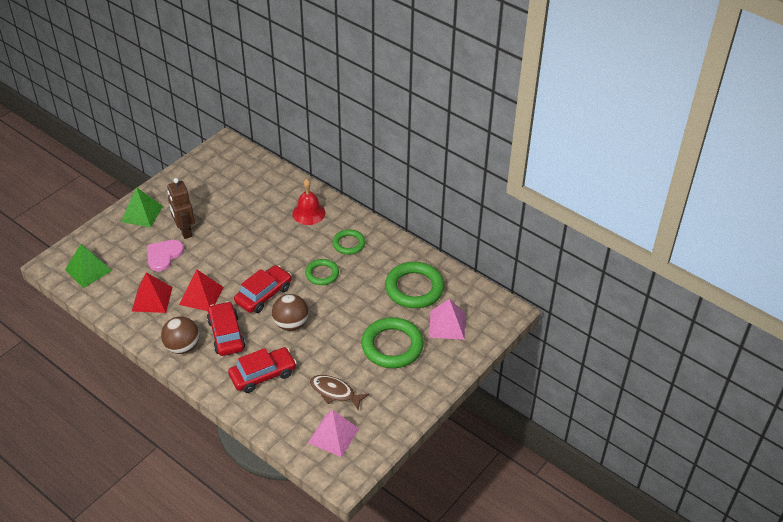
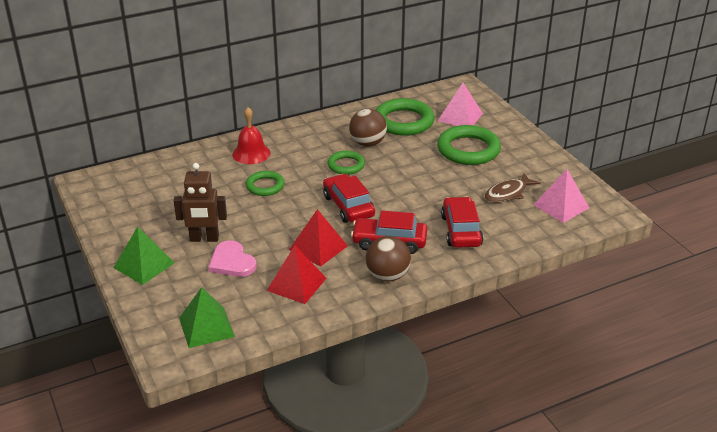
camera: 65 degrees left, 10 degrees down
brown ball [272,294,309,331] -> brown ball moved to [349,109,387,146]
green ring [332,229,365,255] -> green ring moved to [246,171,285,196]

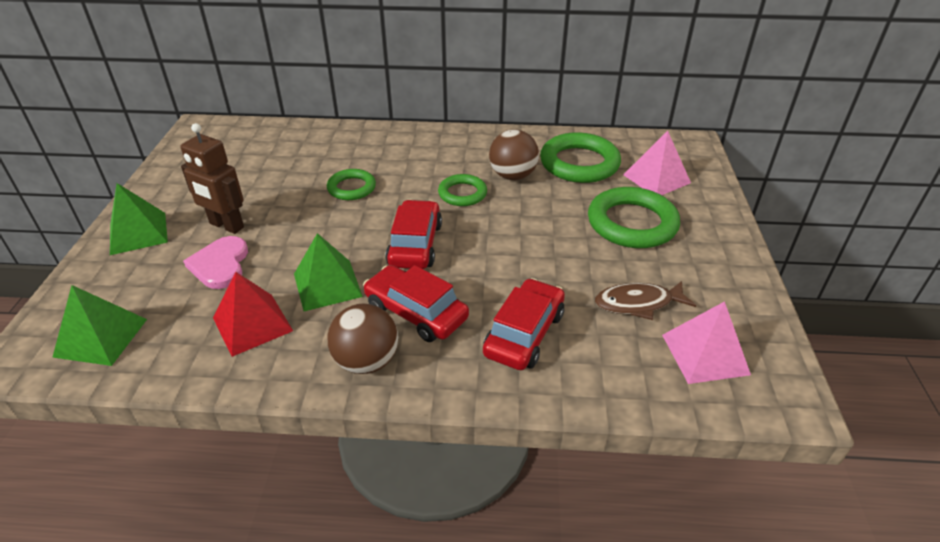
camera: 30 degrees right, 5 degrees up
red bell [232,107,271,164] -> none
red pyramid [289,209,348,267] -> green pyramid [294,233,363,311]

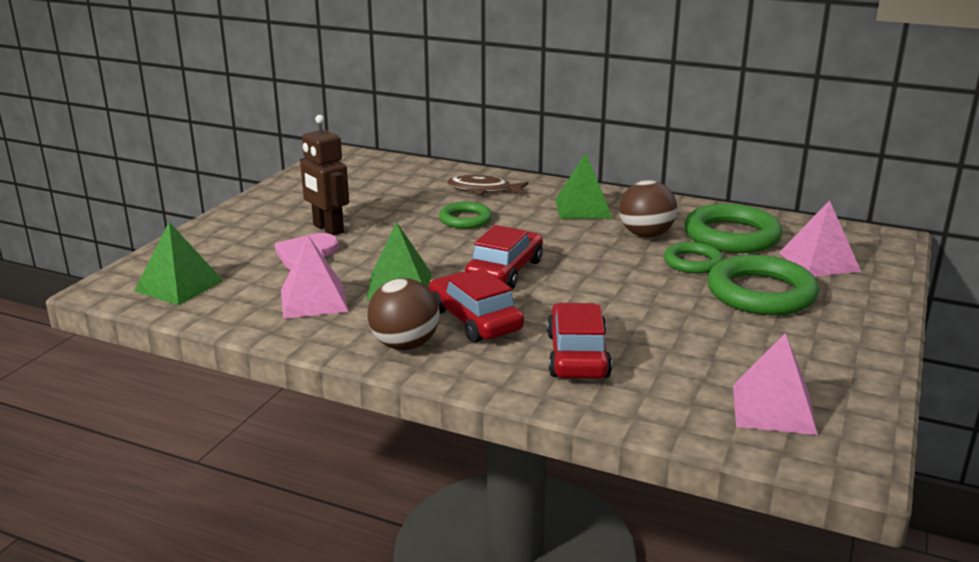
camera: 20 degrees right, 15 degrees down
green pyramid [110,183,168,255] -> green pyramid moved to [555,153,612,219]
red pyramid [213,272,293,357] -> pink pyramid [281,235,348,319]
green ring [438,174,487,206] -> green ring moved to [664,242,723,274]
red car [483,278,565,370] -> red car turned 45 degrees counterclockwise [547,303,612,379]
brown fish [595,281,696,320] -> brown fish moved to [447,175,528,195]

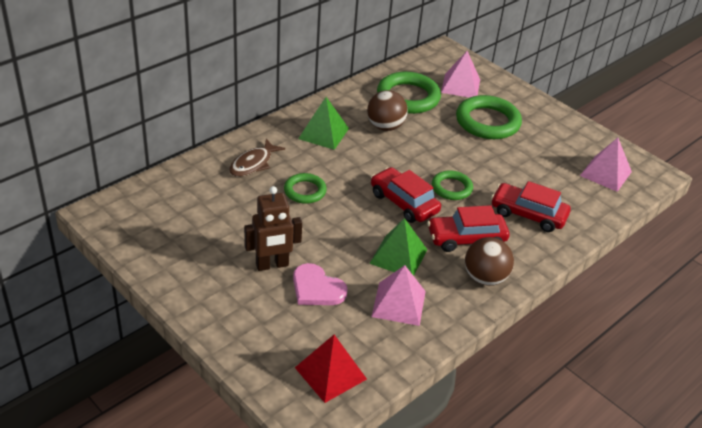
camera: 70 degrees left, 15 degrees up
green pyramid [134,222,223,305] -> red pyramid [295,335,367,403]
green ring [664,242,723,274] -> green ring moved to [432,170,473,200]

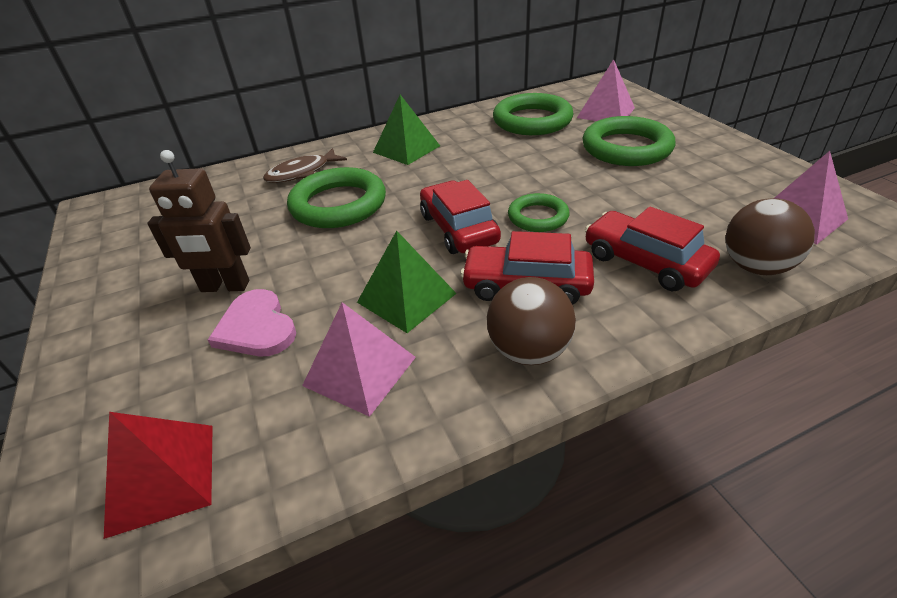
camera: 25 degrees right, 0 degrees up
green ring [284,173,327,204] -> green ring [287,167,386,228], size x1.73
brown ball [367,90,408,131] -> brown ball moved to [725,198,815,275]

